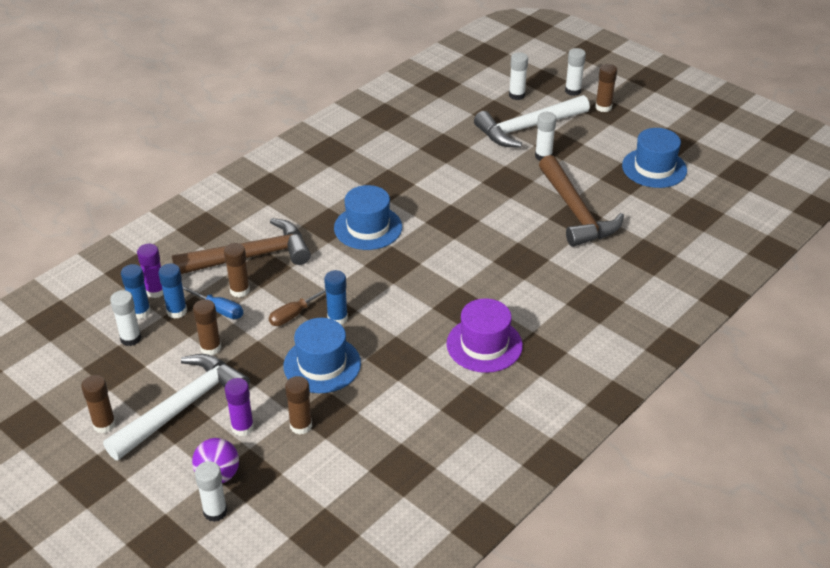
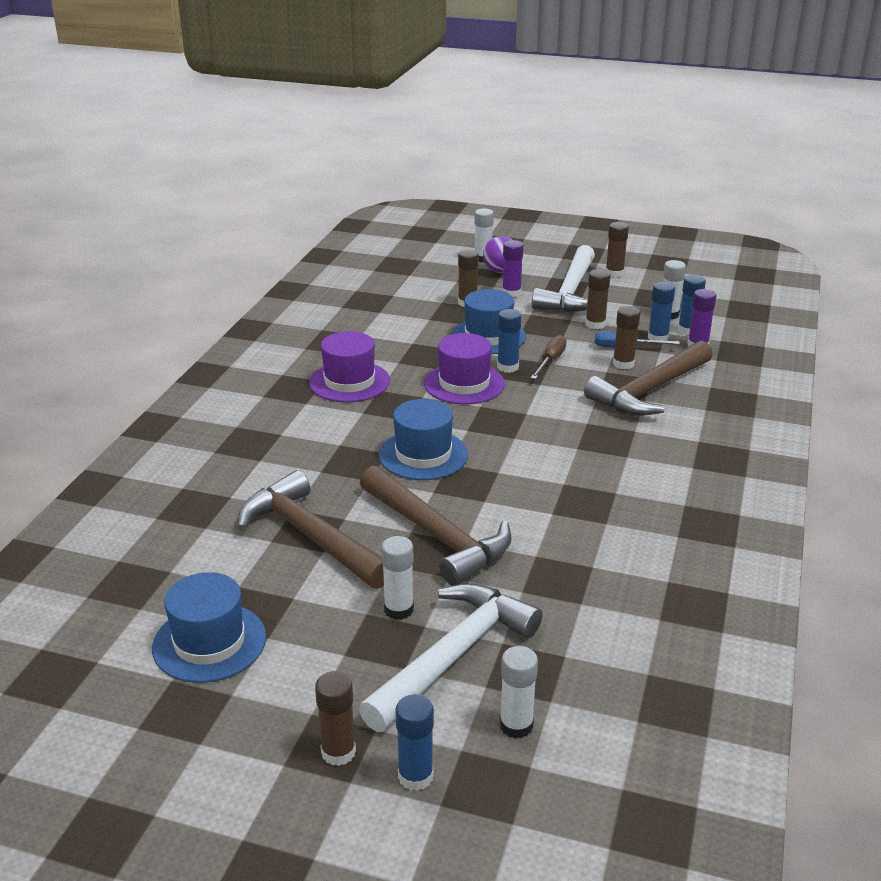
camera: 155 degrees right, 10 degrees down
blue hat [334,185,402,250] -> blue hat moved to [379,399,468,480]
white glue stick [565,48,586,96] -> blue glue stick [395,694,434,791]
none -> brown hammer [360,465,512,586]
none -> purple hat [424,333,505,404]

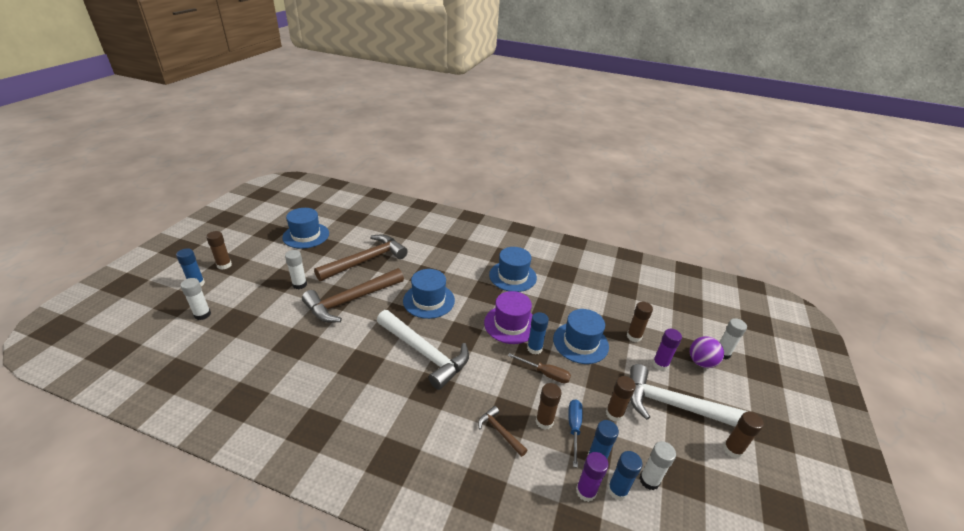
camera: 90 degrees right, 5 degrees up
purple hat [309,331,390,402] -> blue hat [489,247,537,292]
white hammer [359,583,543,732] -> white hammer moved to [377,310,469,390]
brown hammer [584,340,713,416] -> brown hammer [478,406,528,457], size x0.45

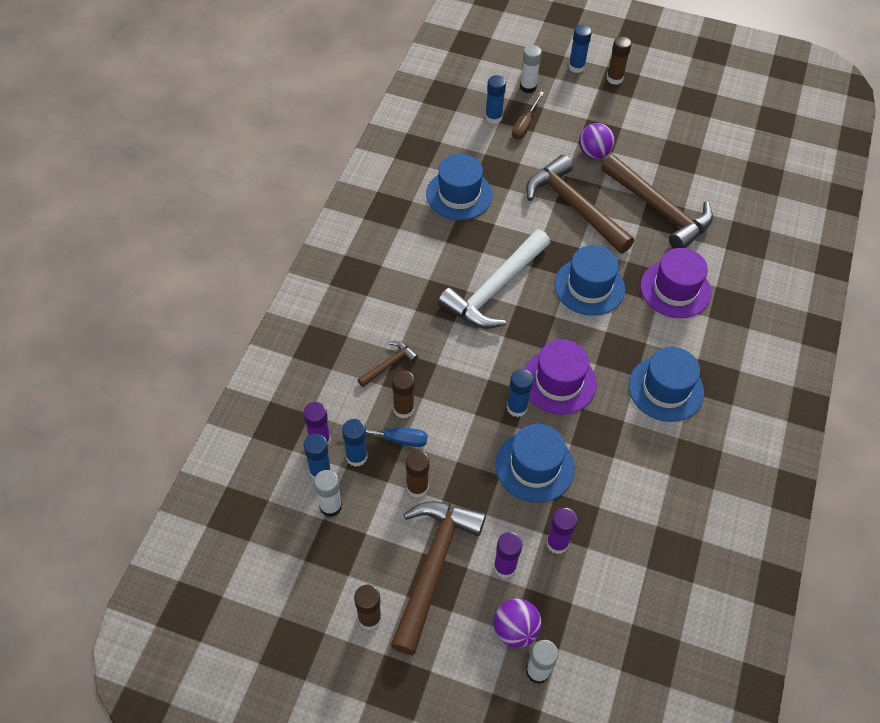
camera: 90 degrees right, 20 degrees up
blue hat [282,208,329,249] -> blue hat moved to [426,154,493,220]
white glue stick [285,250,307,289] -> purple ball [579,123,615,159]
brown screwdriver [508,353,571,383] -> brown screwdriver moved to [512,91,544,139]
brown glue stick [627,302,653,342] -> purple glue stick [546,508,577,554]
white hammer [630,364,749,427] -> brown hammer [391,501,486,655]
none -> blue glue stick [485,75,506,124]
none -> purple hat [640,248,711,318]

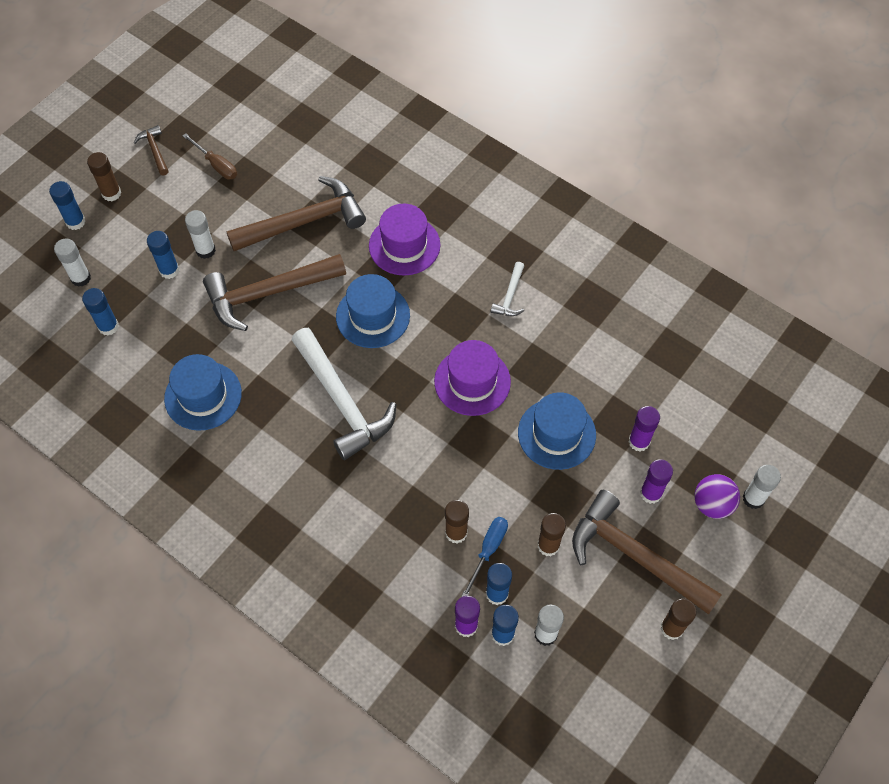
camera: 70 degrees left, 5 degrees up
brown hammer [358,341,418,387] -> brown hammer moved to [134,125,168,176]
blue glue stick [507,369,533,417] -> blue glue stick moved to [147,231,179,279]
brown screwdriver [512,91,544,139] -> brown screwdriver moved to [183,133,237,179]
purple ball [579,123,615,159] -> white glue stick [185,210,216,259]
blue hat [628,347,704,422] -> white hammer [491,262,524,316]

